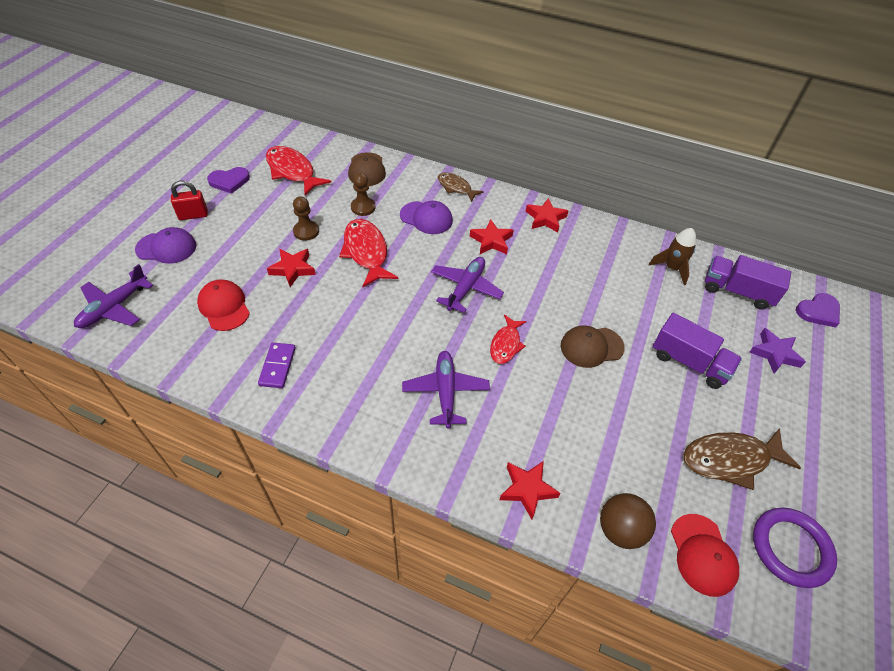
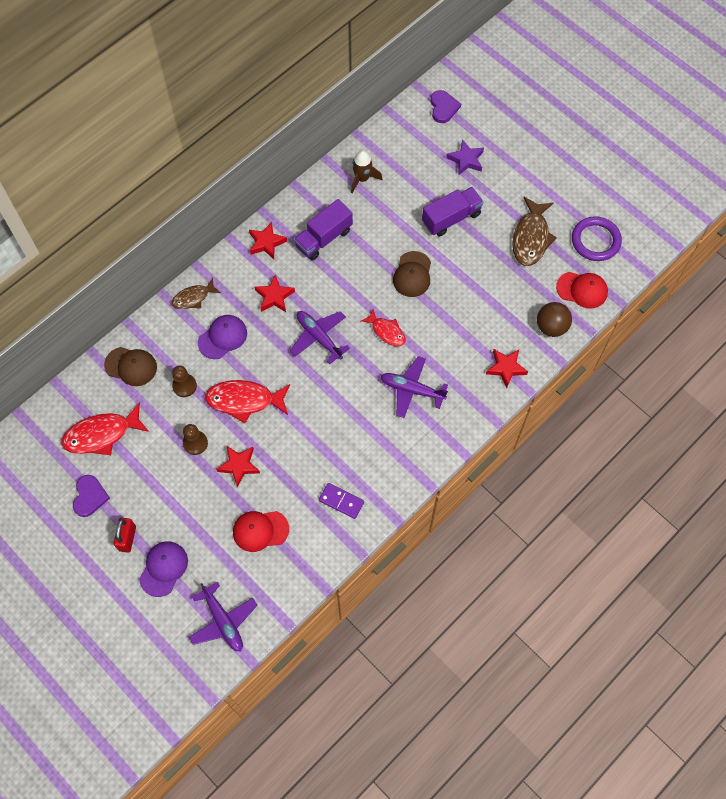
camera: 65 degrees left, 15 degrees up
purple truck [705,255,791,310] -> purple truck moved to [294,199,353,260]

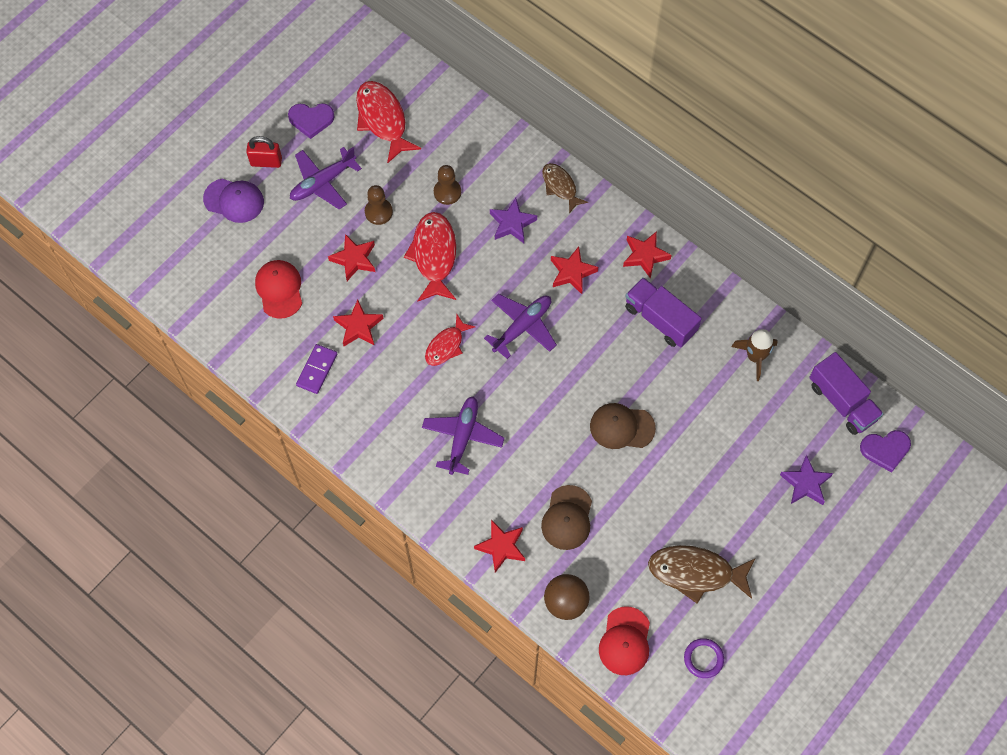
camera: 85 degrees right, 0 degrees up
brown cap [104,347,157,386] -> brown cap moved to [541,485,592,550]
purple plane [189,582,258,651] -> purple plane moved to [290,147,362,209]
purple cap [198,315,247,359] -> purple star [490,198,537,243]
red fish [361,309,406,346] -> red fish moved to [425,315,475,366]
purple truck [422,187,484,237] -> purple truck moved to [809,352,883,435]
purple ring [572,216,622,261] -> purple ring [684,638,724,678], size x0.59
none -> red star [333,300,383,346]

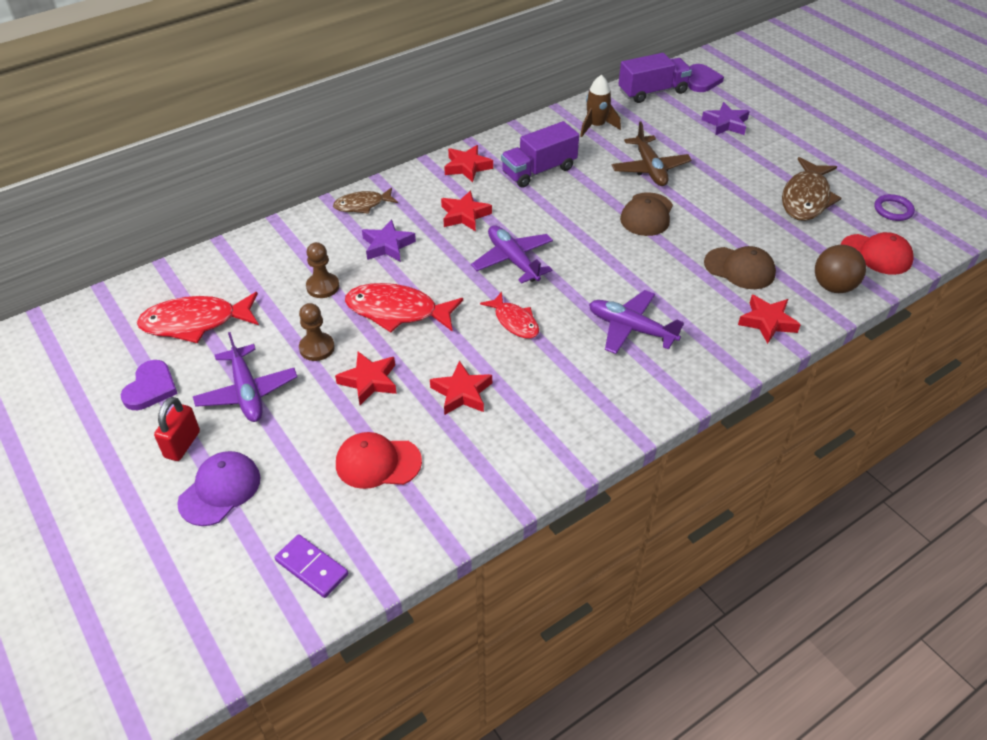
camera: 75 degrees left, 20 degrees down
purple domino [296,344,337,394] -> purple domino moved to [275,534,348,598]
none -> brown plane [612,121,692,186]

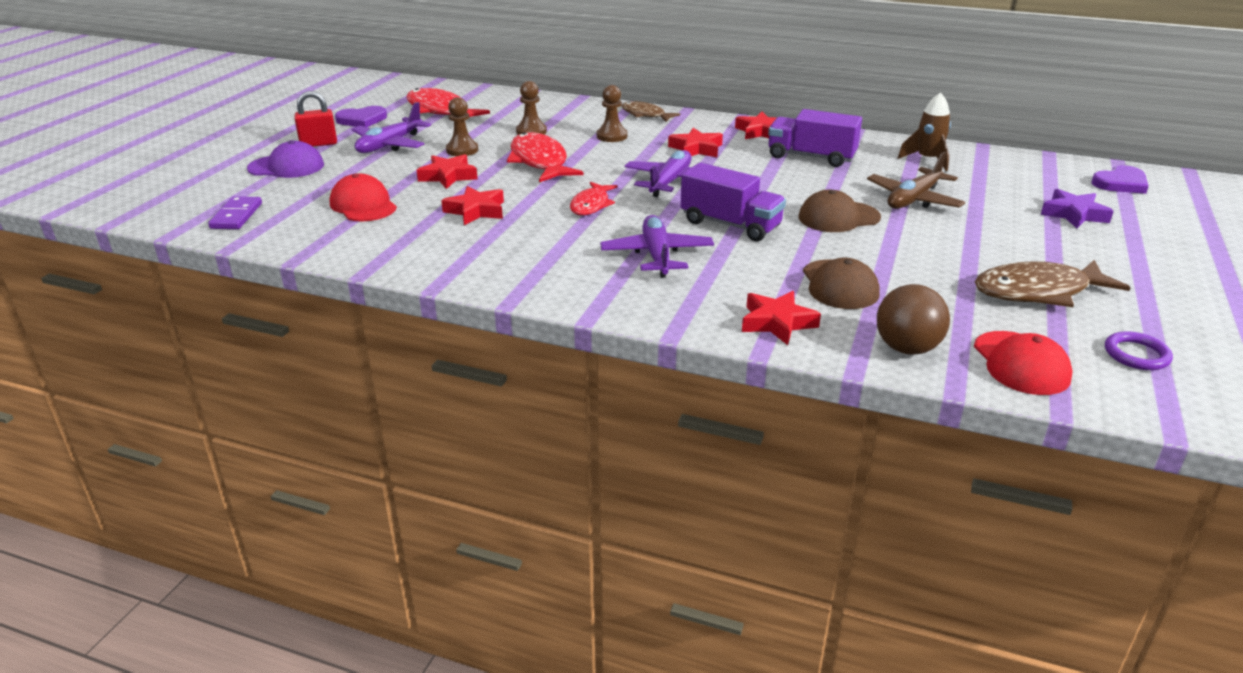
camera: 55 degrees right, 15 degrees down
purple star [362,219,416,262] -> brown pawn [597,85,628,142]
purple truck [619,53,692,103] -> purple truck moved to [680,163,786,241]

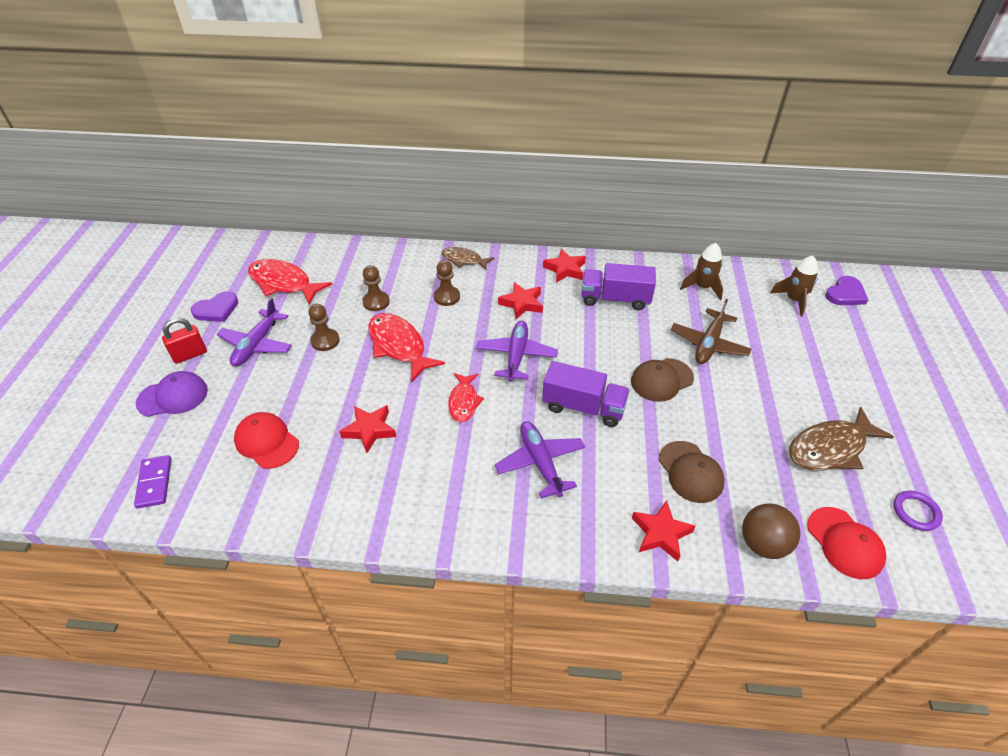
camera: 15 degrees left, 15 degrees up
red star [416,154,478,189] -> none
purple star [1041,189,1114,228] -> none
none -> brown rocket [770,256,818,317]

